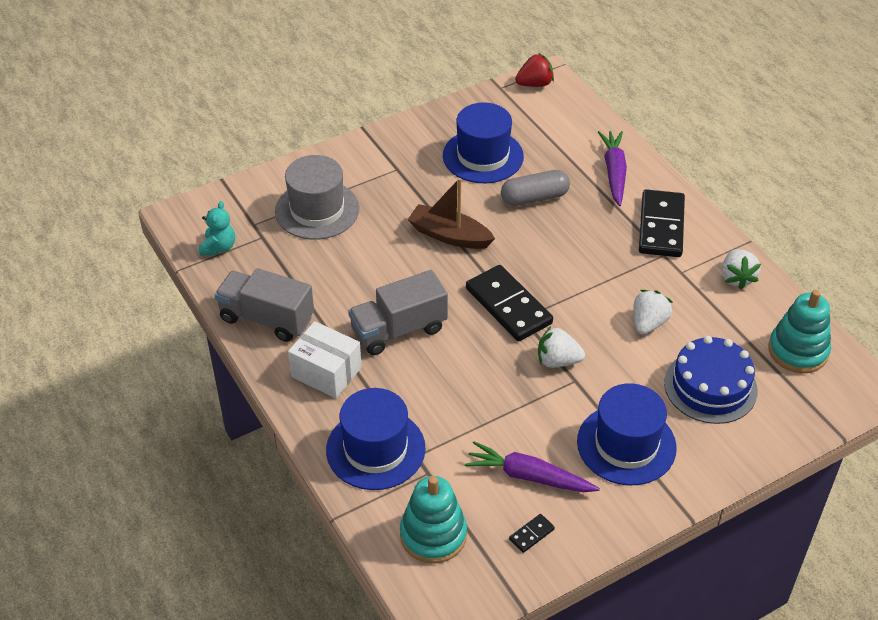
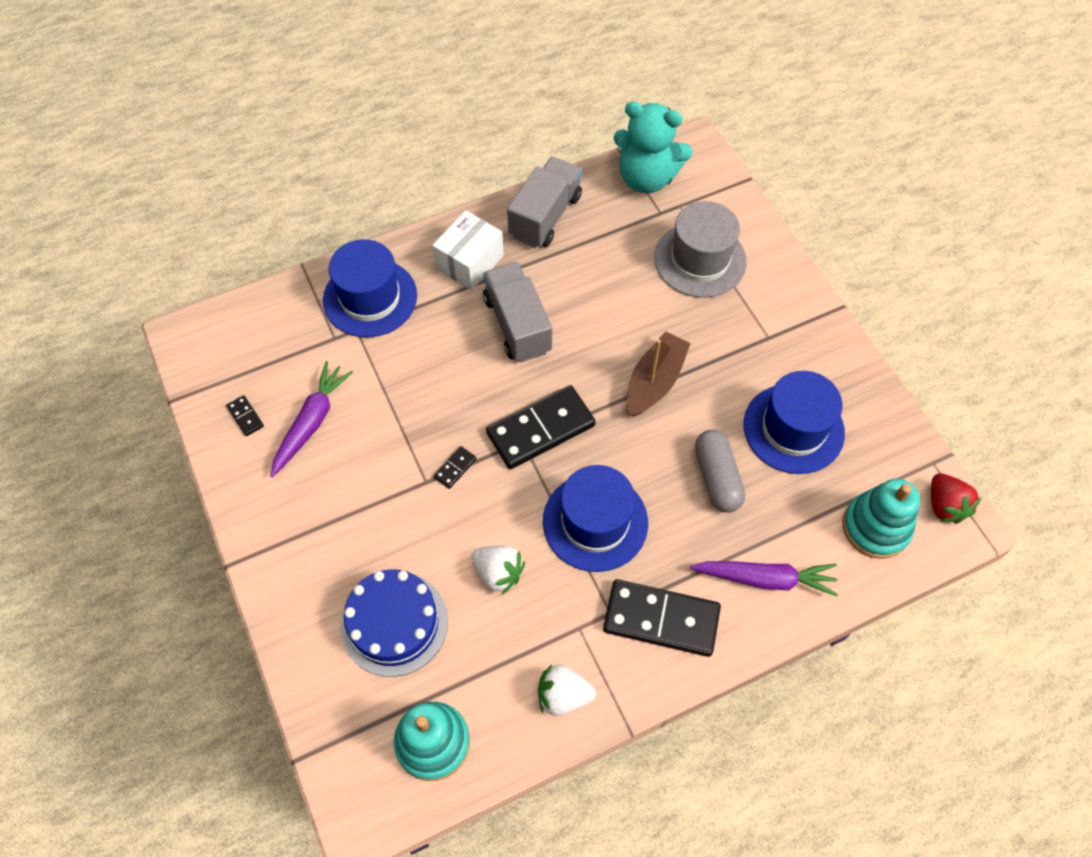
camera: 95 degrees right, 15 degrees up
turquoise teddy bear [199,201,235,255] -> turquoise teddy bear [614,102,693,193], size x1.91
turquoise stacking toy [400,476,467,564] -> turquoise stacking toy moved to [842,479,920,559]
white strawberry [538,326,585,368] -> black domino [434,446,477,489]
blue hat [577,383,677,486] -> blue hat moved to [543,465,648,572]

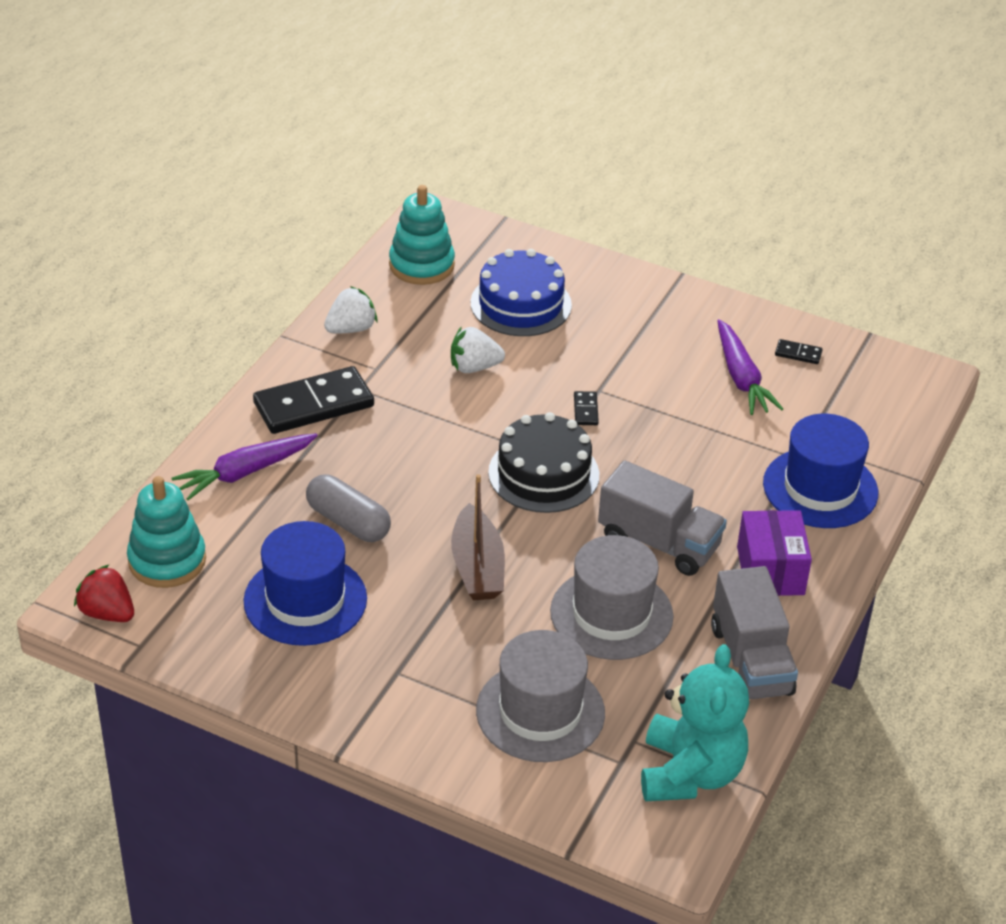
camera: 140 degrees right, 20 degrees down
white box [432,210,504,291] -> purple box [737,510,812,596]
black domino [486,385,596,469] -> black cake [488,412,599,513]
blue hat [543,465,648,572] -> none
turquoise teddy bear [614,102,693,193] -> turquoise teddy bear turned 120 degrees clockwise [641,644,749,801]
none -> grey hat [550,535,674,660]

